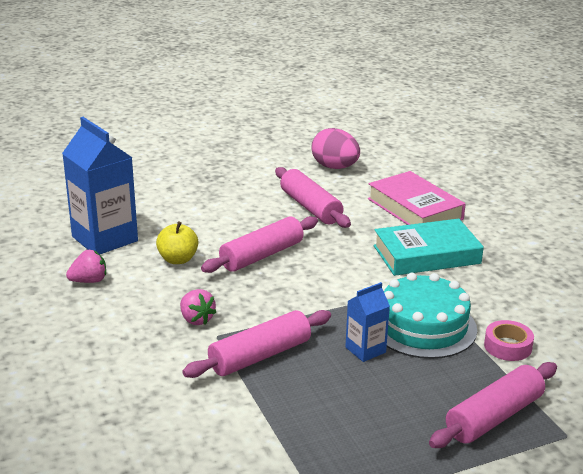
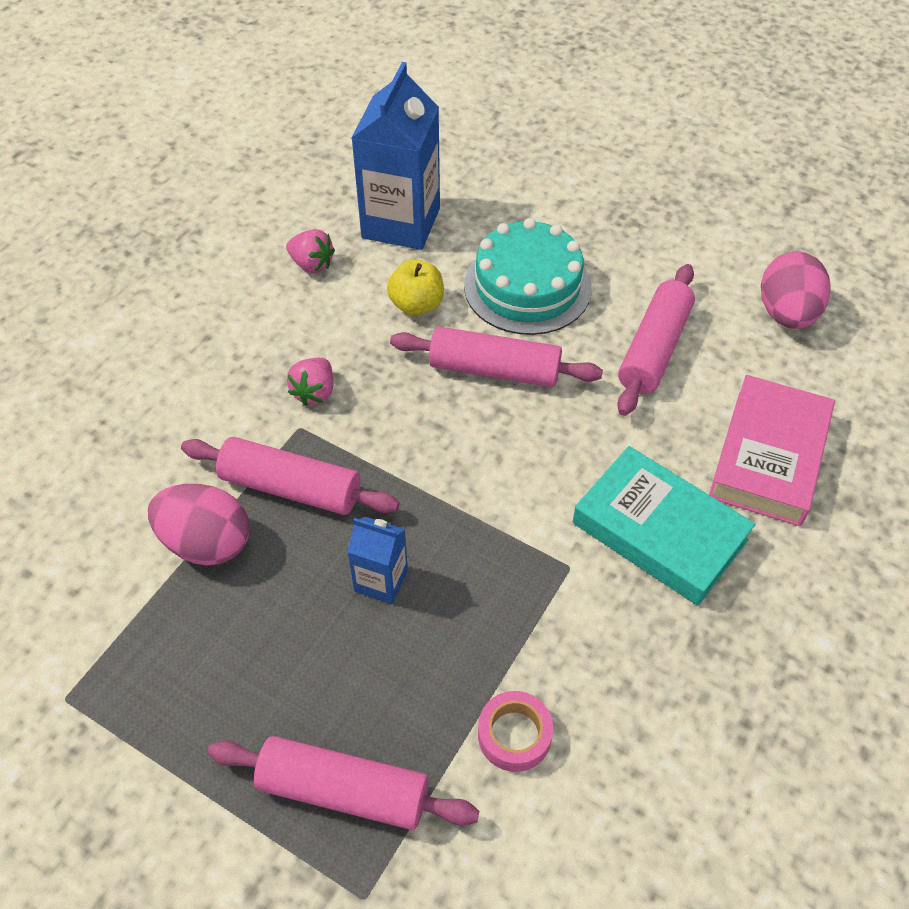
camera: 55 degrees right, 25 degrees up
turquoise cake [384,273,477,359] -> turquoise cake moved to [464,218,592,335]
none -> pink egg [148,484,249,566]

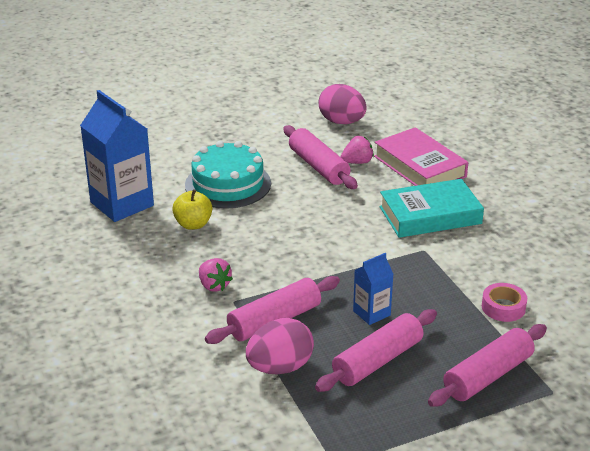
camera: 55 degrees left, 20 degrees down
pink strawberry [286,229,335,273] -> pink strawberry moved to [341,136,374,164]
pink rolling pin [390,326,603,387] -> pink rolling pin moved to [315,309,437,392]

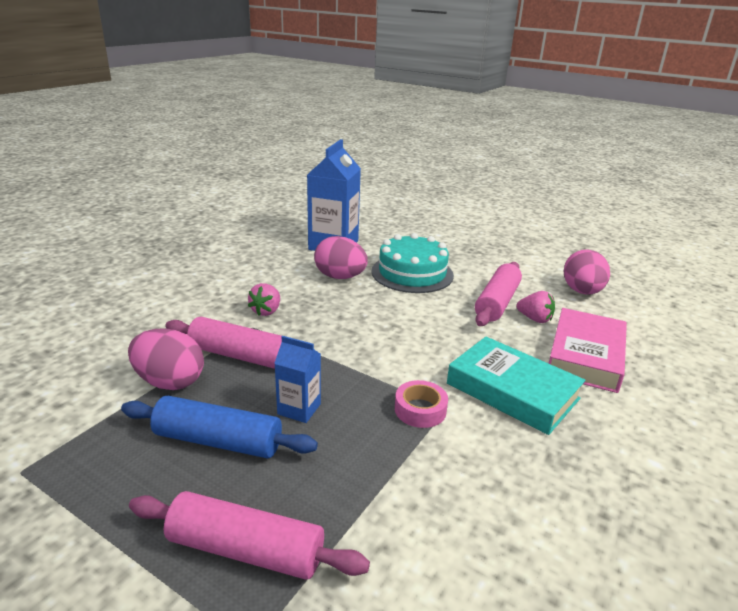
camera: 55 degrees right, 5 degrees down
yellow apple [172,189,212,230] -> pink egg [314,236,368,279]
pink rolling pin [315,309,437,392] -> blue rolling pin [121,396,318,458]
pink tape [482,283,527,322] -> pink tape moved to [395,380,448,428]

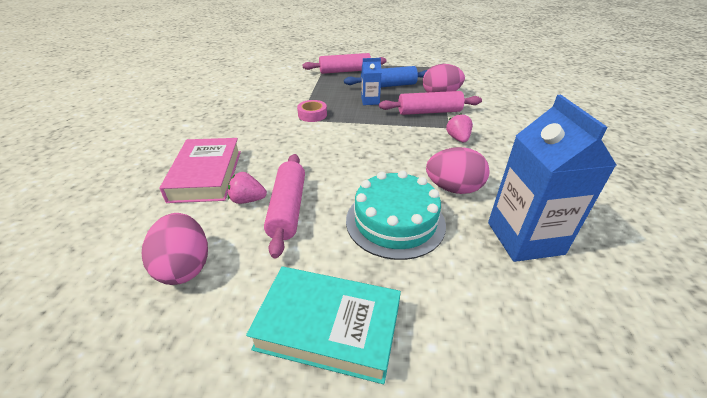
camera: 155 degrees right, 10 degrees up
turquoise book [447,337,586,435] -> turquoise book moved to [246,267,401,384]

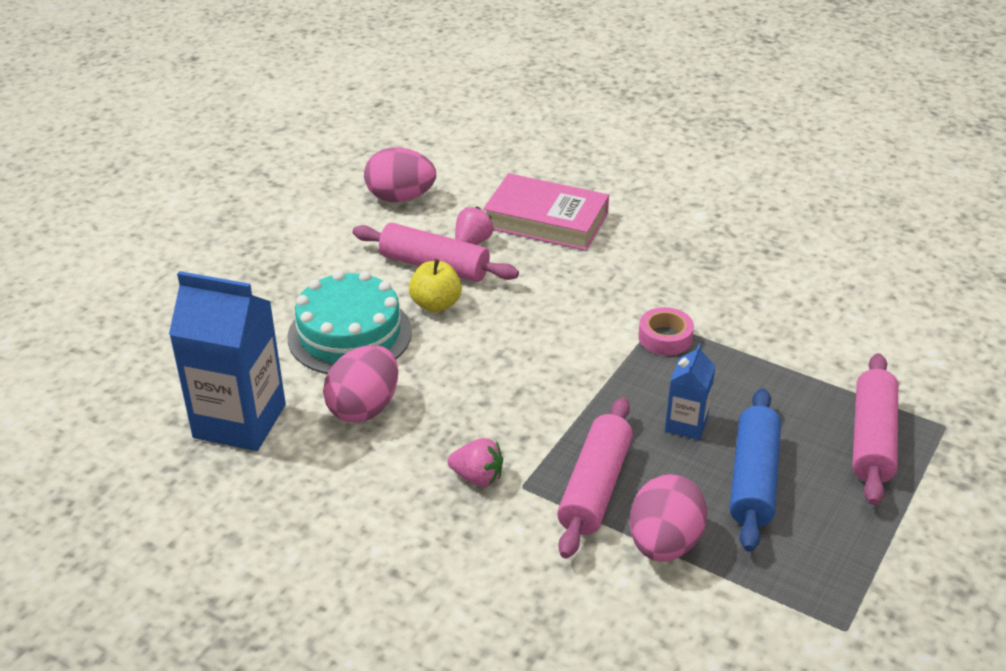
camera: 115 degrees right, 0 degrees up
turquoise book [246,267,401,384] -> none
none -> yellow apple [409,259,462,312]

